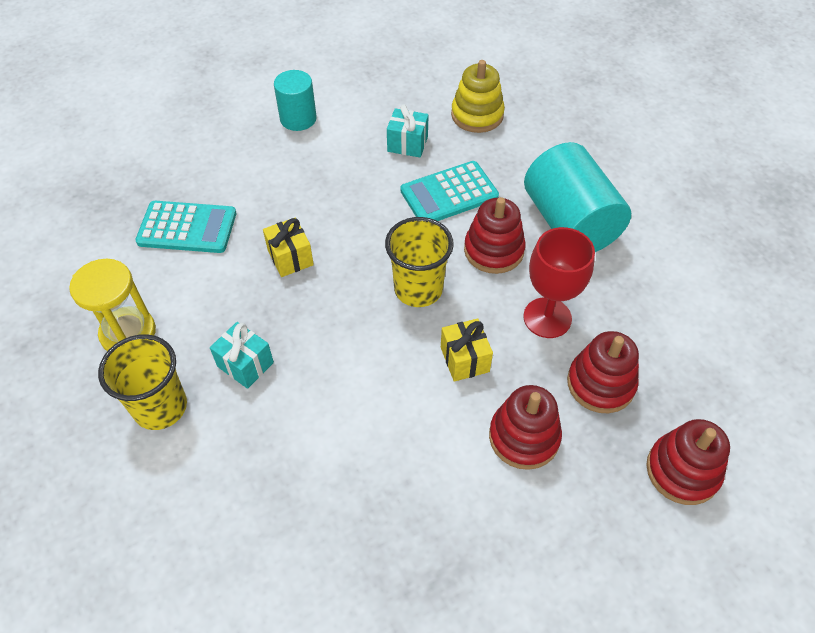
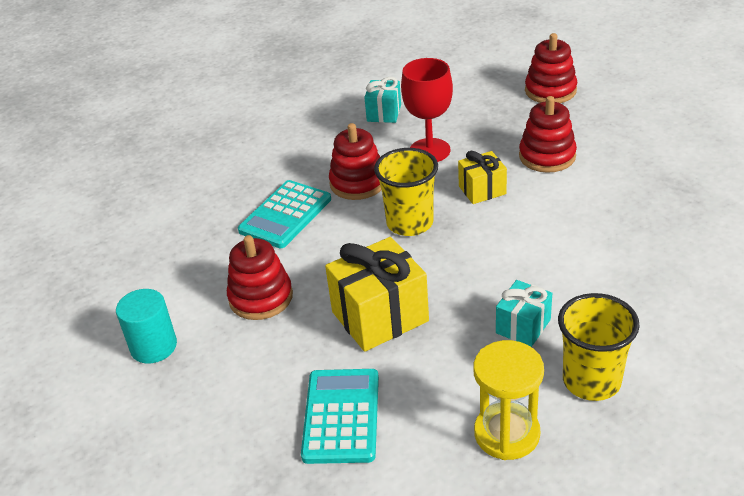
camera: 90 degrees left, 15 degrees down
yellow gift [263,217,314,277] -> yellow gift [325,237,429,352], size x1.75
turquoise gift [387,104,429,158] -> turquoise gift moved to [364,77,401,123]
turquoise calculator [400,161,499,221] -> turquoise calculator turned 60 degrees clockwise [238,180,331,248]
yellow stacking toy [451,60,505,133] -> none
turquoise cylinder [524,142,631,252] -> none
red stacking toy [567,331,639,413] -> red stacking toy moved to [227,235,293,320]

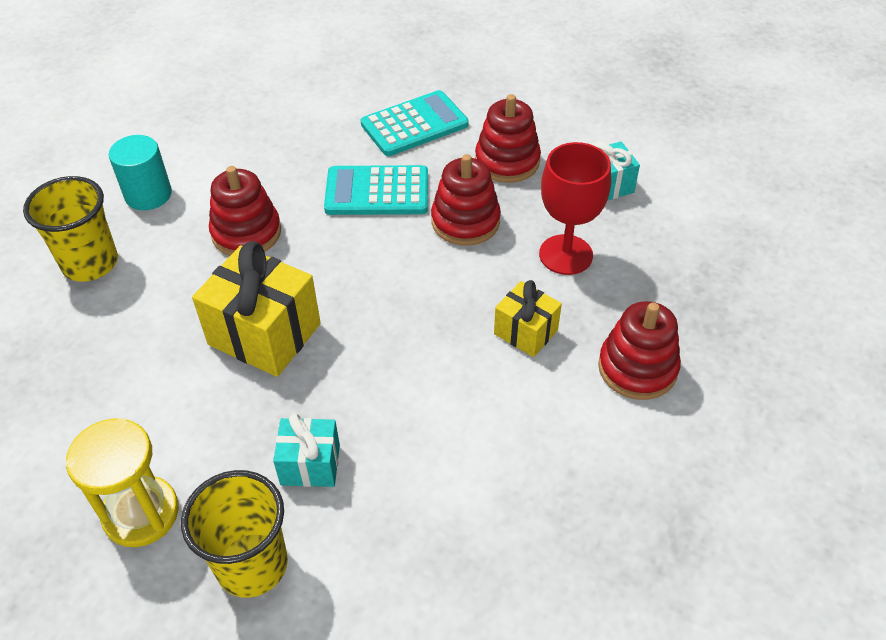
camera: 55 degrees right, 10 degrees up
turquoise calculator [301,369,379,464] -> turquoise calculator moved to [361,90,469,156]
yellow cup [374,148,438,236] -> yellow cup moved to [23,176,118,282]
red stacking toy [525,33,577,103] -> red stacking toy moved to [475,94,541,183]

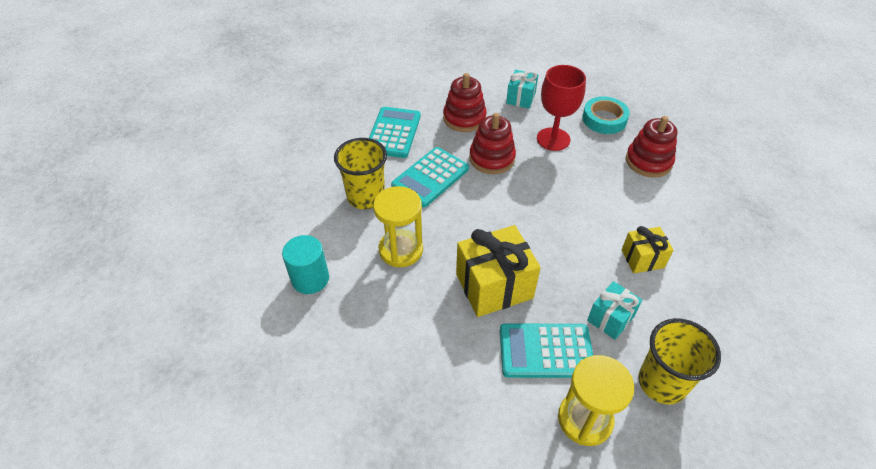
camera: 50 degrees left, 0 degrees up
yellow cup [23,176,118,282] -> yellow cup moved to [334,138,387,209]
red stacking toy [209,166,281,256] -> yellow hourglass [373,186,423,267]
yellow gift [494,280,562,357] -> yellow gift moved to [622,226,674,273]
none -> turquoise calculator [500,323,593,378]
none -> turquoise tape [582,96,630,134]

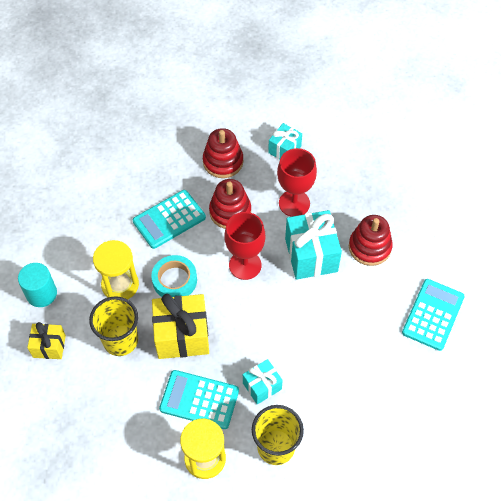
camera: 15 degrees right, 10 degrees up
yellow cup [334,138,387,209] -> yellow cup moved to [89,296,138,356]
turquoise calculator [369,107,421,158] -> turquoise calculator moved to [402,279,465,351]
turquoise tape [582,96,630,134] -> turquoise tape moved to [151,255,197,297]
yellow gift [622,226,674,273] -> yellow gift moved to [27,322,66,359]
none -> red goblet [224,212,266,280]
none -> turquoise gift [285,210,342,280]

